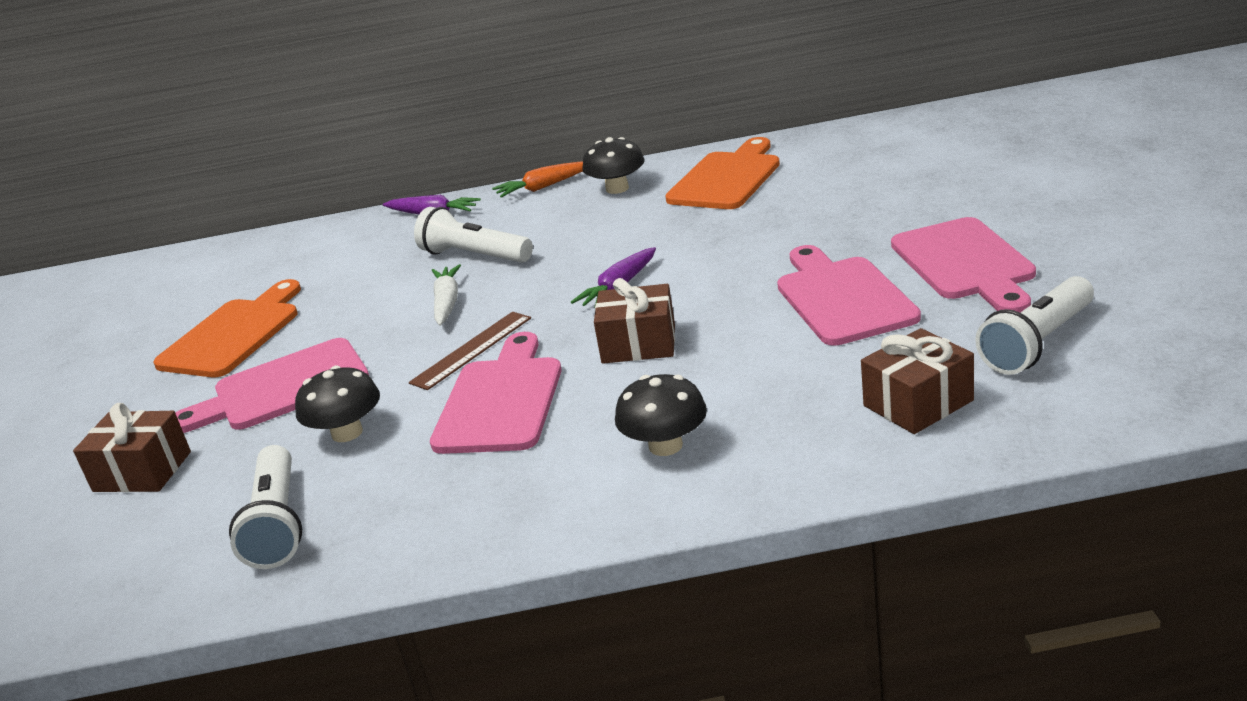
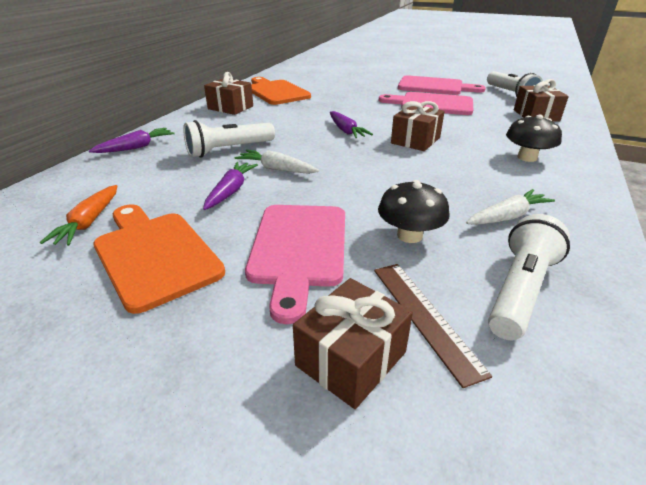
camera: 65 degrees left, 5 degrees up
white flashlight [229,445,302,569] -> white flashlight turned 75 degrees counterclockwise [488,214,570,340]
brown ruler [409,312,531,390] -> brown ruler moved to [374,264,492,388]
pink cutting board [430,332,562,454] -> none
orange carrot [492,161,583,198] -> orange carrot moved to [40,185,117,246]
black mushroom [582,137,645,194] -> brown gift [204,72,253,115]
none -> purple carrot [203,162,258,210]
none -> white carrot [466,189,555,225]

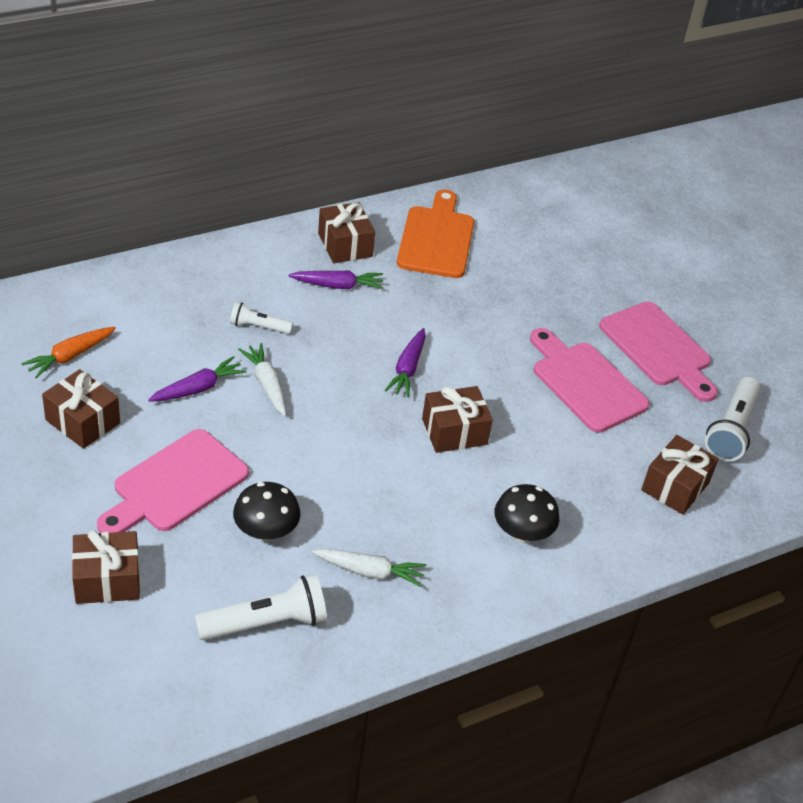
camera: 35 degrees right, 10 degrees up
purple carrot [89,128,175,153] -> purple carrot moved to [289,270,383,289]
orange cutting board [93,204,225,314] -> brown gift [42,369,120,449]
white flashlight [183,120,275,158] -> white flashlight [230,302,293,334], size x0.59
brown ruler [374,264,492,388] -> none

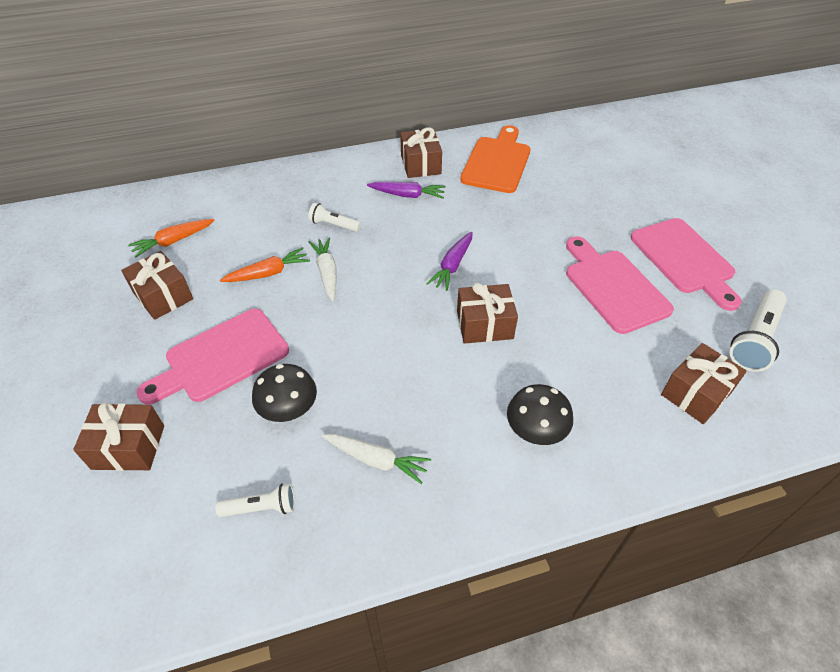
camera: 15 degrees right, 5 degrees up
purple carrot [148,356,247,402] -> orange carrot [220,247,310,282]
white flashlight [195,574,327,640] -> white flashlight [215,483,295,517], size x0.59

